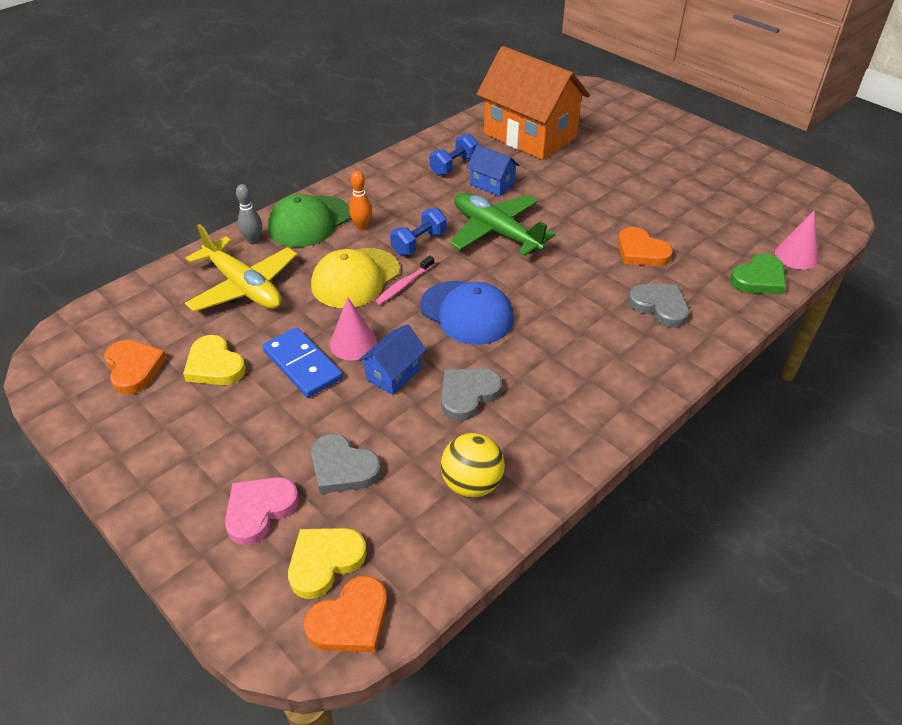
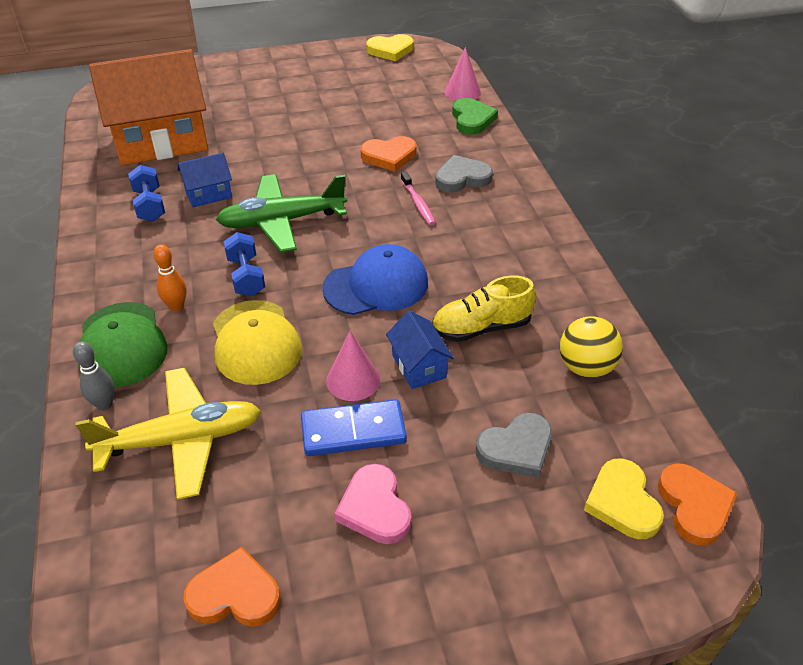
camera: 60 degrees left, 0 degrees up
yellow heart [183,335,246,385] -> yellow heart moved to [367,34,414,61]
pink heart [225,477,299,545] -> pink heart moved to [335,464,411,544]
pink toothbrush [375,256,434,305] -> pink toothbrush moved to [401,172,435,225]
grey heart [441,368,502,421] -> yellow shoe [432,276,536,342]

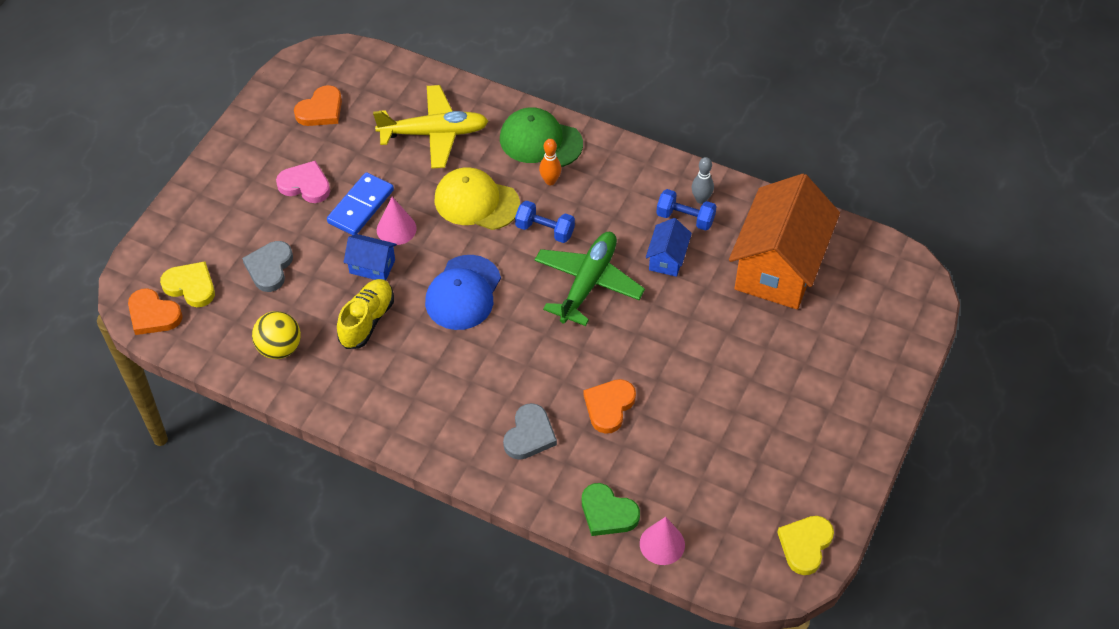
camera: 130 degrees right, 10 degrees up
grey bowling pin [73,341,115,410] -> grey bowling pin moved to [692,157,714,204]
yellow plane [76,368,261,500] -> yellow plane turned 120 degrees counterclockwise [373,85,488,169]
pink toothbrush [401,172,435,225] -> none

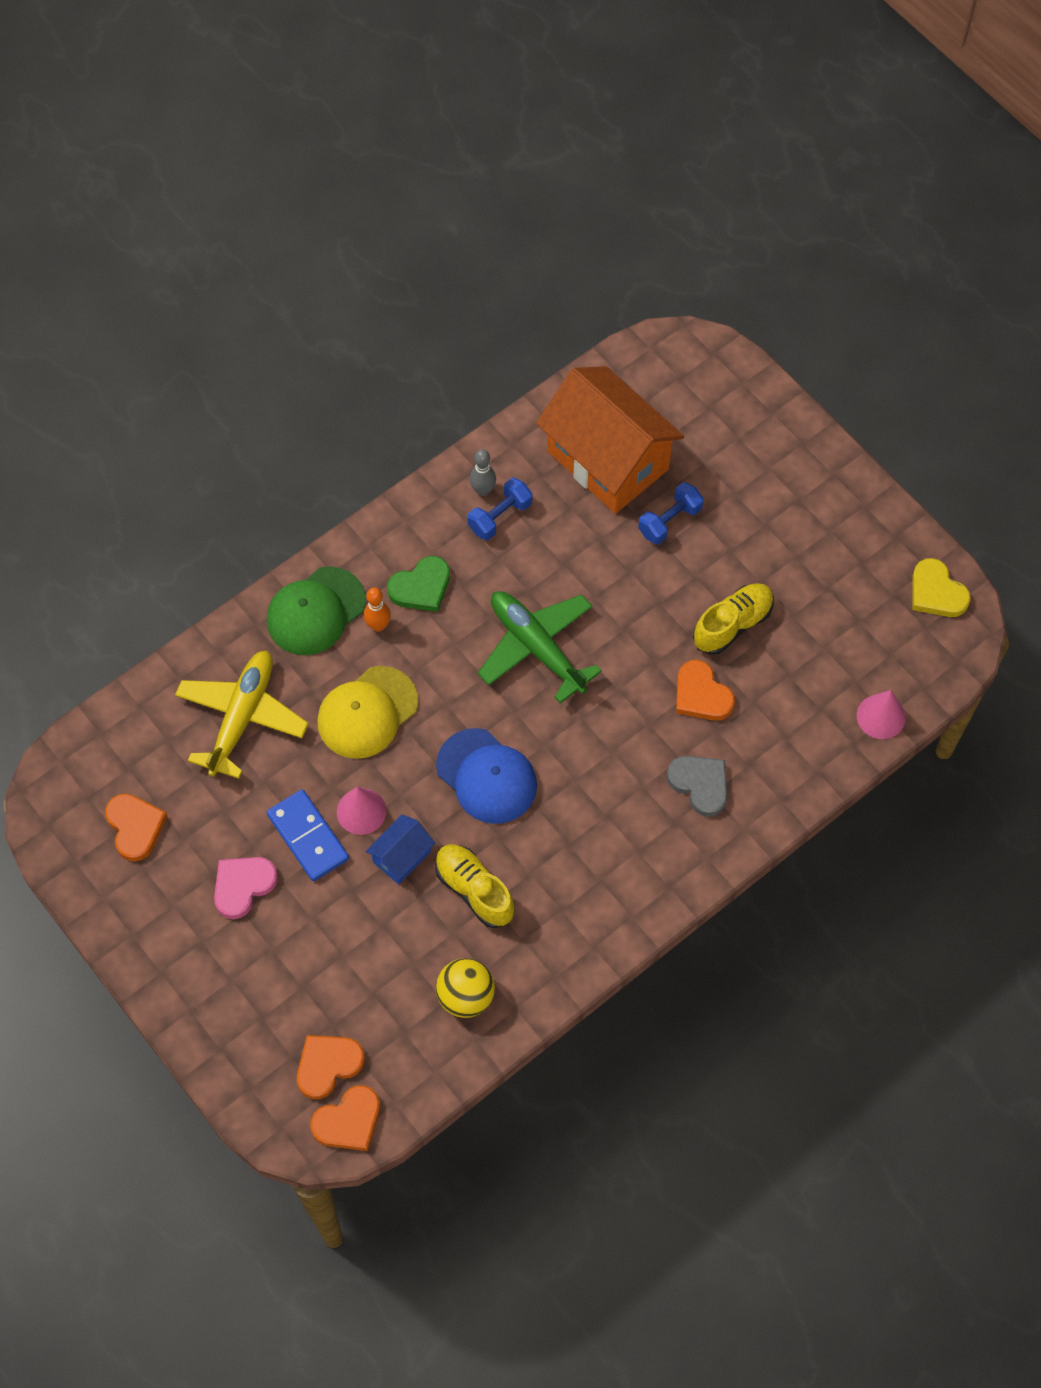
camera: 65 degrees left, 10 degrees up
yellow heart [160,261,215,307] -> orange heart [297,1035,365,1099]
grey heart [242,241,293,292] -> none
blue dumbbell [515,200,575,243] -> blue dumbbell moved to [638,482,704,545]
green heart [582,483,640,536] -> green heart moved to [387,556,450,612]
blue house [646,218,692,277] -> none
none -> yellow shoe [693,583,774,655]

